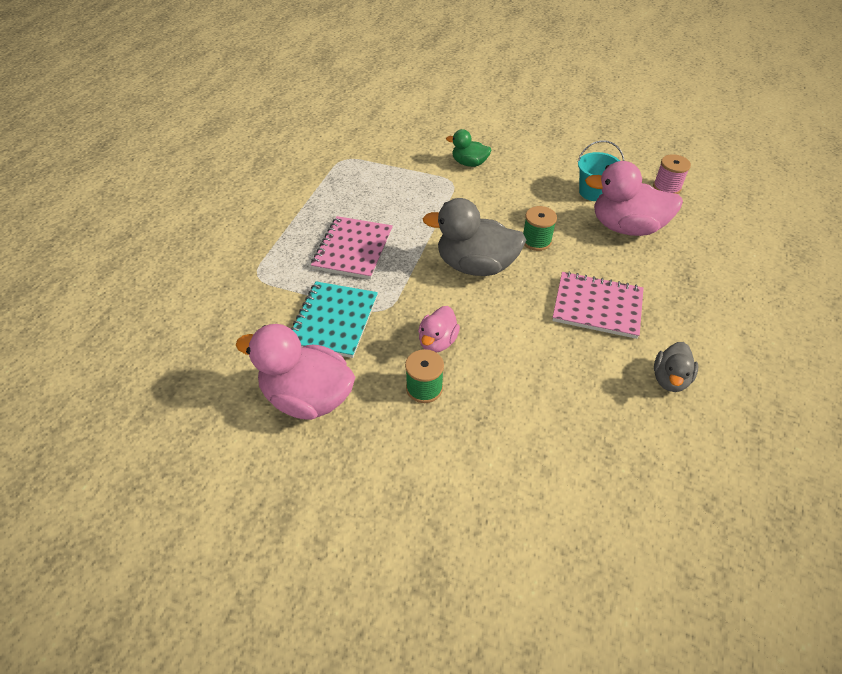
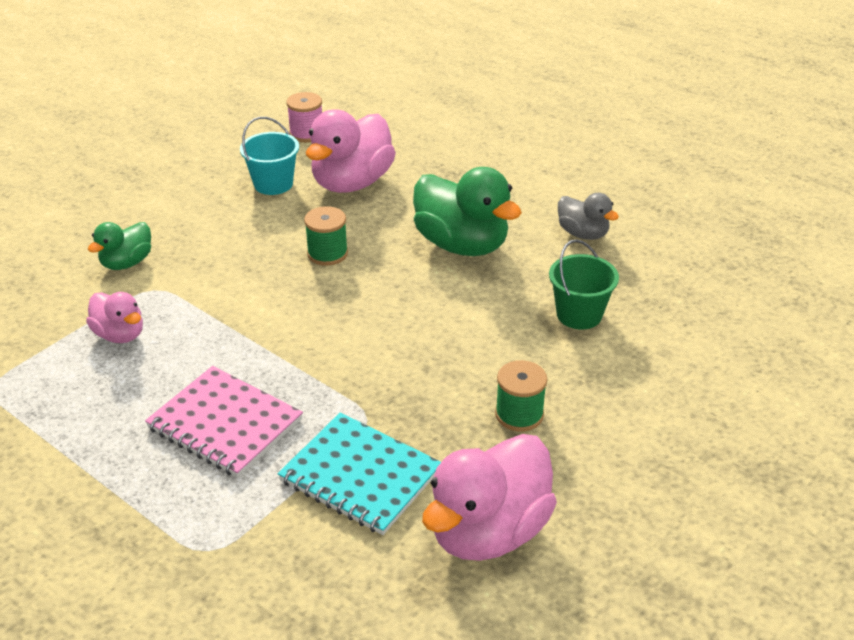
camera: 70 degrees left, 10 degrees down
pink duck [418,306,460,352] -> pink duck moved to [86,292,143,343]
grey duck [423,198,526,276] -> none
pink notebook [552,271,644,339] -> green duck [413,167,522,256]
none -> green bucket [549,239,619,330]

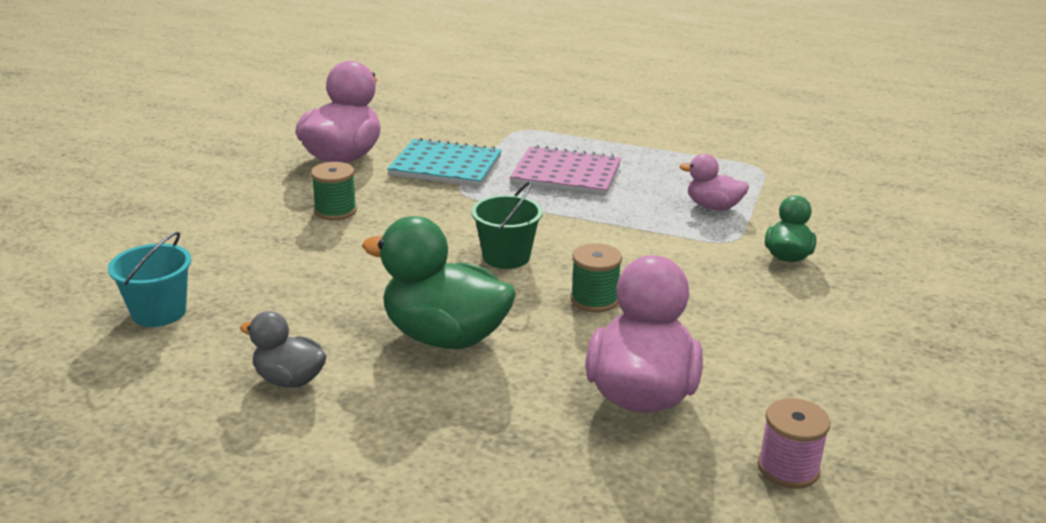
camera: 160 degrees right, 10 degrees down
turquoise bucket [240,117,299,195] -> turquoise bucket moved to [108,231,191,327]
green bucket [549,239,619,330] -> green bucket moved to [471,181,543,269]

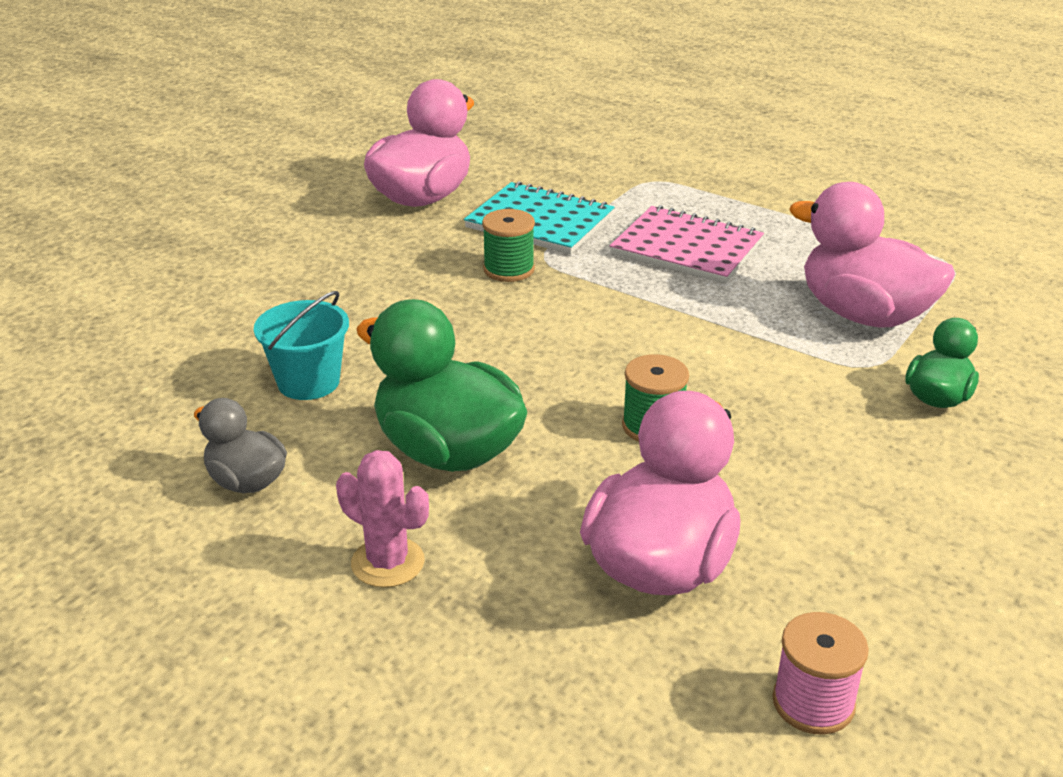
camera: 15 degrees right, 5 degrees up
turquoise bucket [108,231,191,327] -> turquoise bucket moved to [254,291,349,400]
green spool [311,162,357,220] -> green spool moved to [482,209,535,282]
green bucket [471,181,543,269] -> none
pink duck [679,154,749,211] -> pink duck [789,182,955,328], size x1.83
none -> pink cactus [336,450,429,588]

